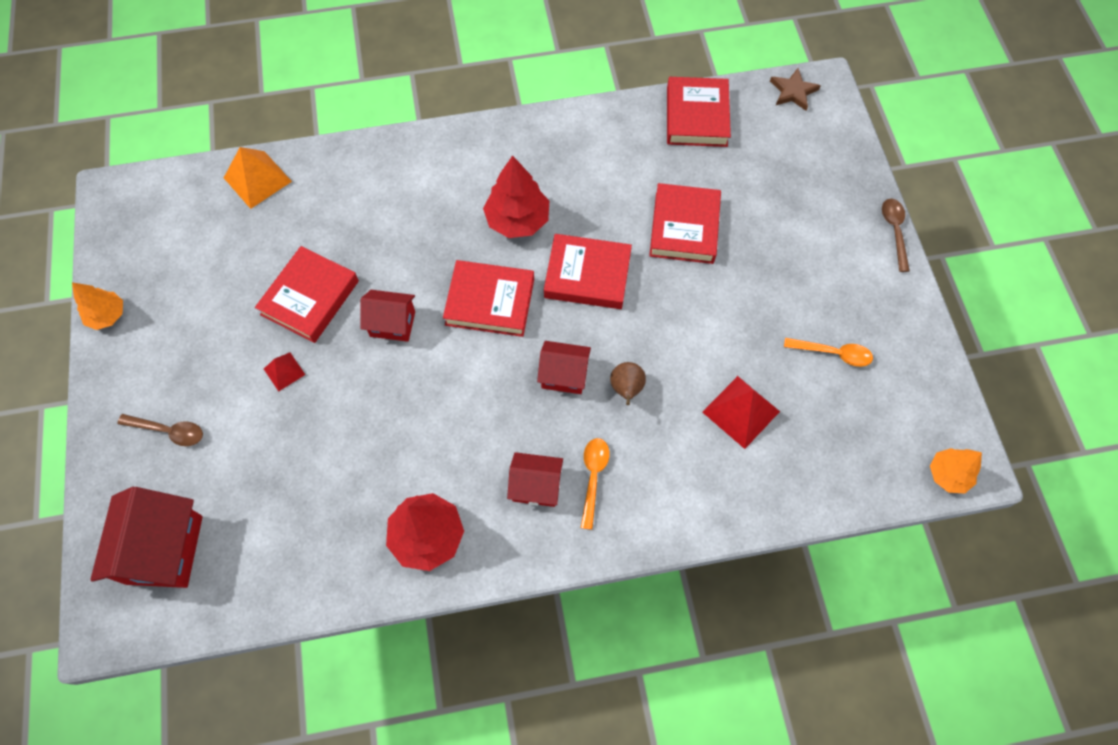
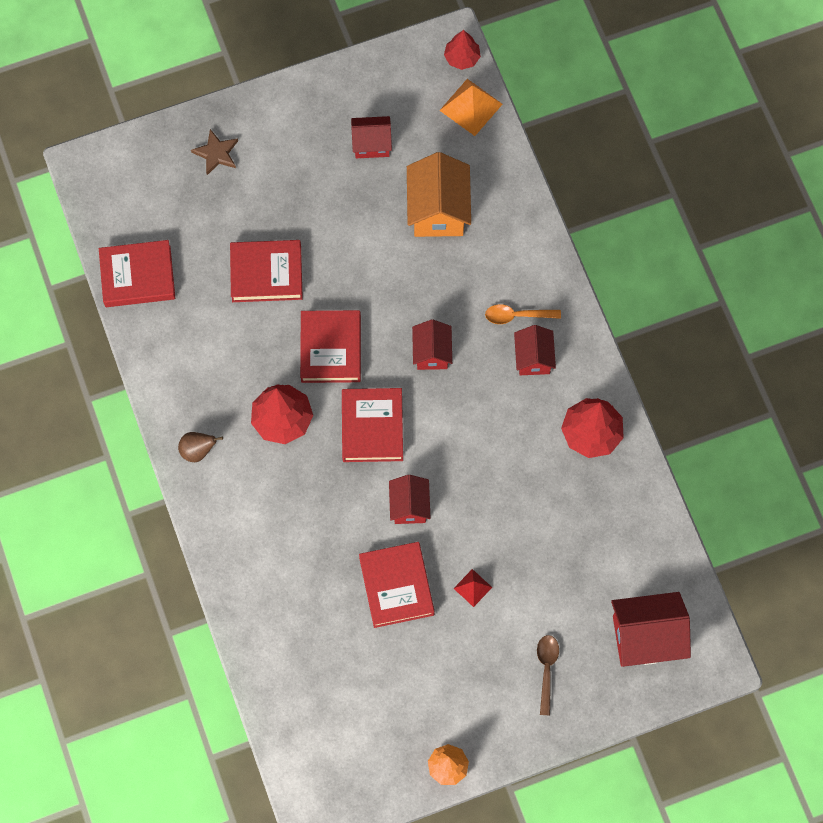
camera: 100 degrees left, 5 degrees up
orange pyramid [224,147,292,209] -> orange pyramid moved to [439,79,503,136]
red book [255,246,359,343] -> red book turned 60 degrees clockwise [359,542,435,628]
brown pear [610,362,646,405] -> brown pear moved to [178,432,223,462]
red pyramid [702,376,780,449] -> orange house [407,152,471,237]
brown star [770,68,821,111] -> brown star moved to [191,129,238,175]
orange spoon [784,338,873,367] -> red house [351,116,392,158]
brown spoon [882,199,910,272] -> none
orange tree [930,448,982,493] -> red tree [444,30,481,70]

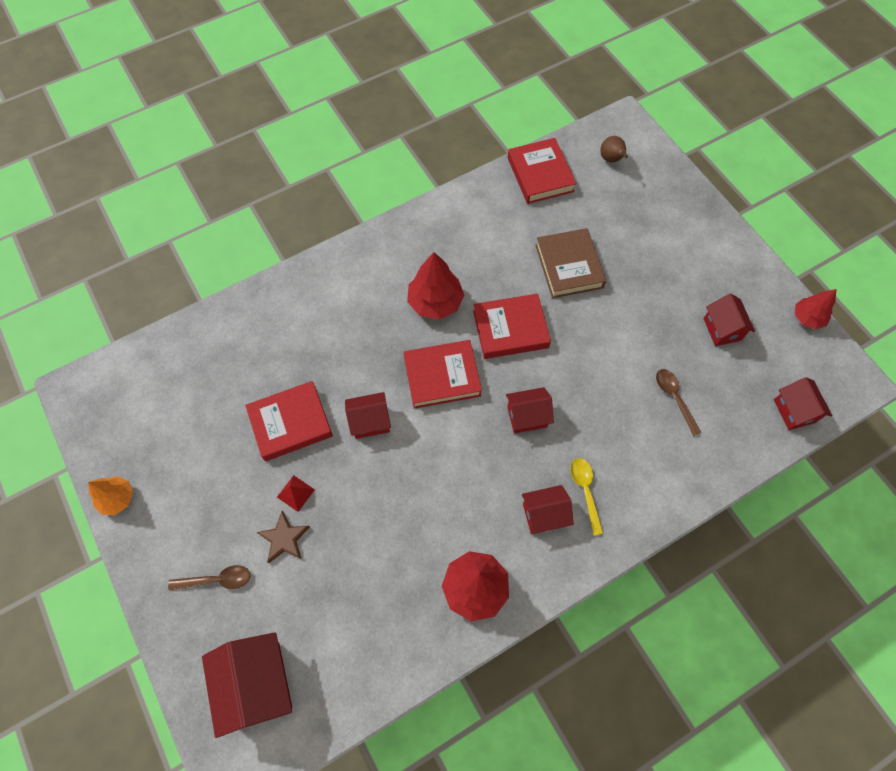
camera: 80 degrees right, 5 degrees down
brown pear [178,432,223,462] -> brown pear moved to [600,136,628,163]
brown star [191,129,238,175] -> brown star moved to [256,511,310,563]
red book [230,240,303,302] -> brown book [535,228,606,298]
orange house [407,152,471,237] -> brown spoon [656,369,702,436]
orange pyramid [439,79,503,136] -> red house [774,377,832,430]
red tree [444,30,481,70] -> red tree moved to [795,289,837,329]
orange spoon [485,304,561,324] -> yellow spoon [571,458,604,536]

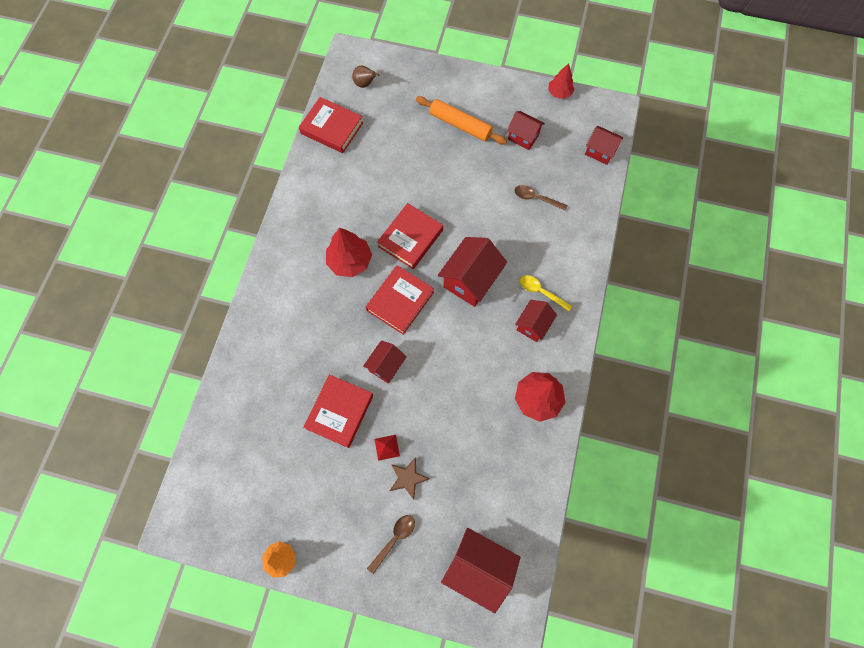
camera: 45 degrees left, 5 degrees up
red house [506,387,554,433] -> red house [438,237,507,307], size x1.64
brown book [535,228,606,298] -> none
none -> orange rolling pin [416,96,507,145]

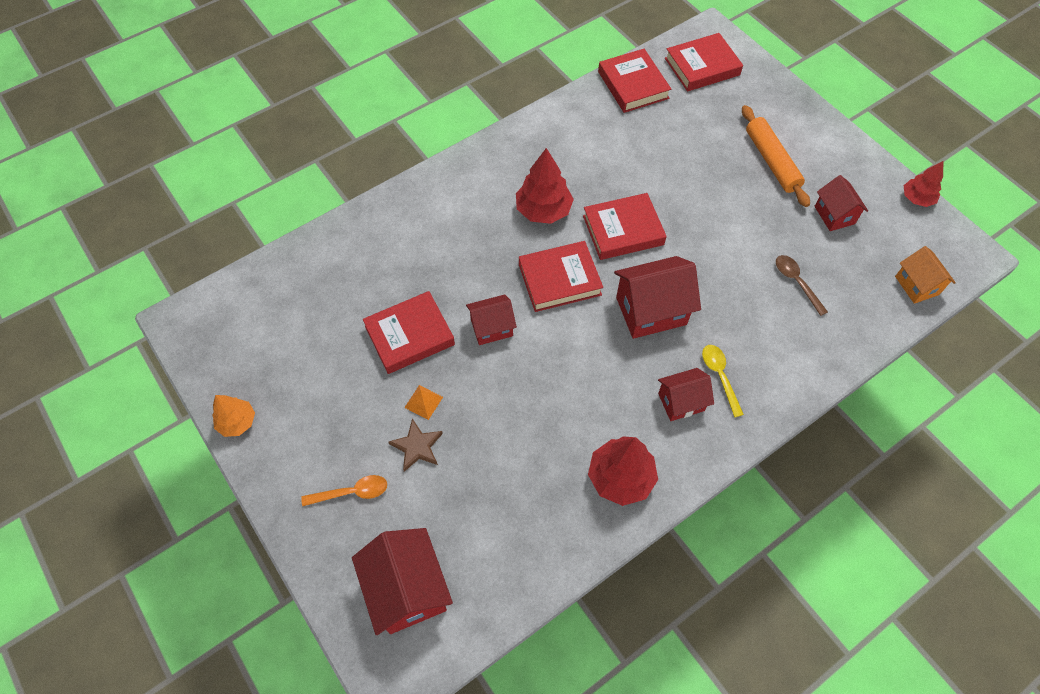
camera: 40 degrees right, 10 degrees down
brown pear [352,66,379,88] -> red book [665,33,743,92]
brown spoon [367,515,415,574] -> orange spoon [301,475,387,506]
red pyramid [375,435,400,461] -> orange pyramid [404,385,443,420]
red house [585,126,623,165] -> orange house [895,246,956,304]

